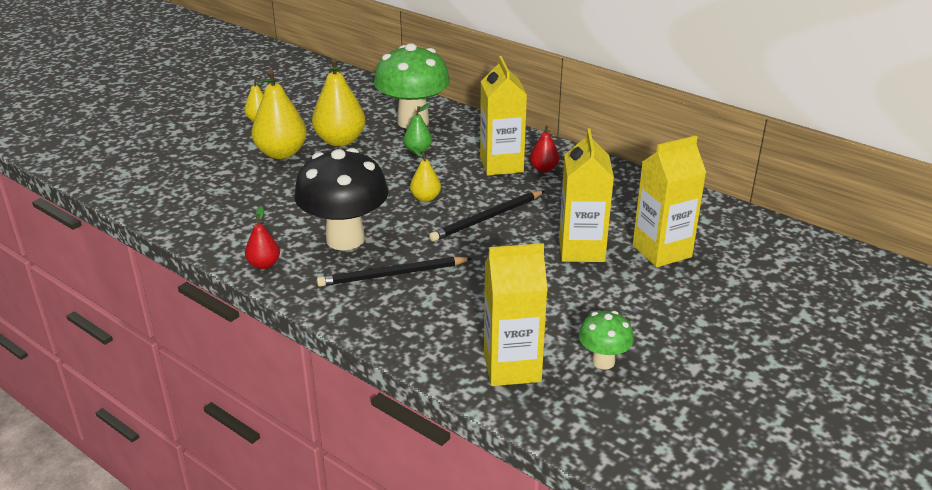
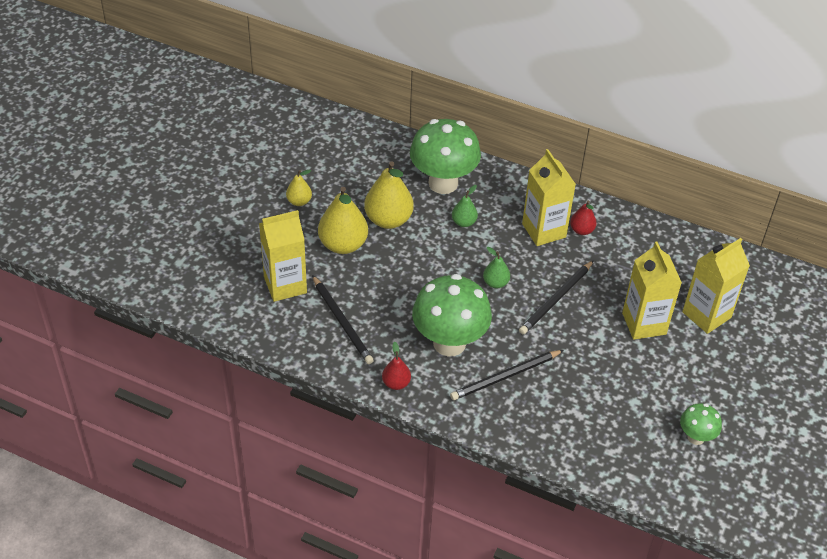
camera: 15 degrees left, 15 degrees up
black mushroom [294,148,388,250] -> green mushroom [412,274,492,356]
yellow pear [410,147,441,202] -> green pear [483,247,510,288]
yellow carton [484,243,548,386] -> yellow carton moved to [259,210,307,302]
none -> black pencil [312,275,374,364]

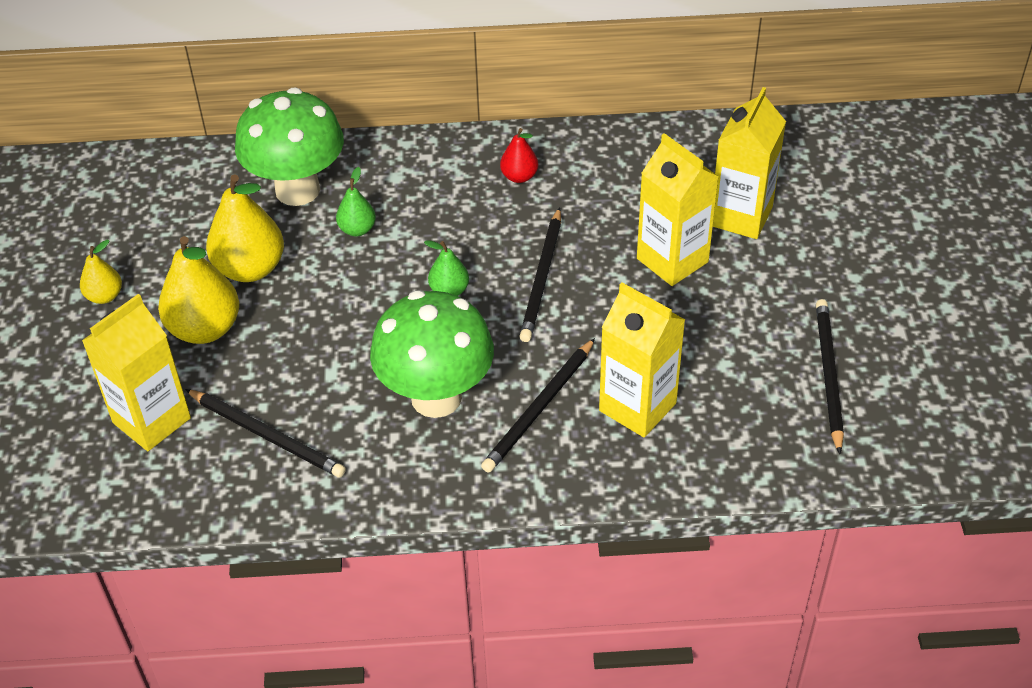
camera: 25 degrees left, 0 degrees up
red pear [382,342,411,390] -> none
yellow carton [522,149,576,246] -> yellow carton moved to [599,282,685,437]
green mushroom [680,403,722,445] -> black pencil [816,299,844,454]

